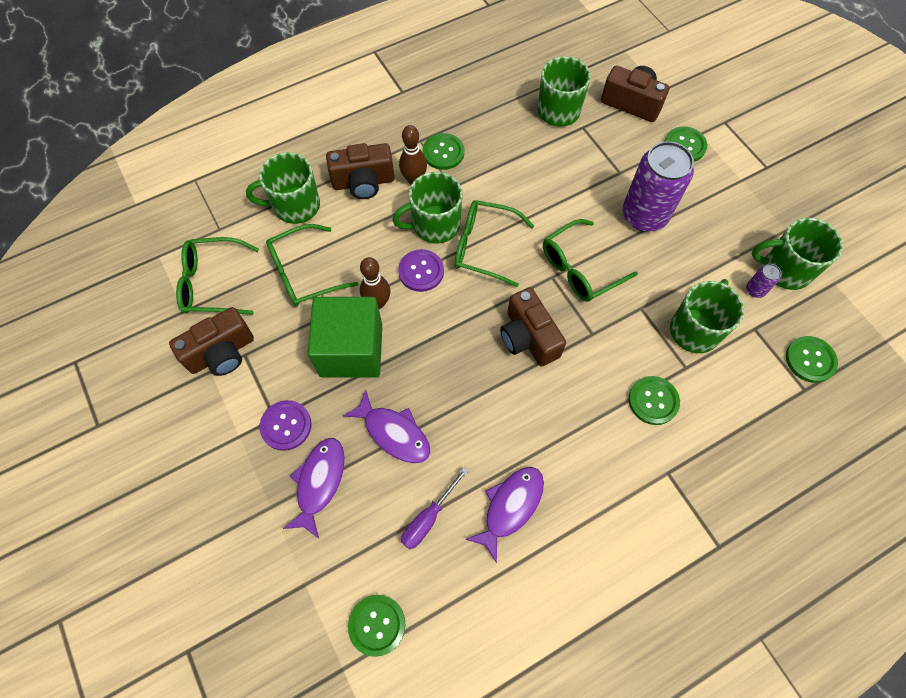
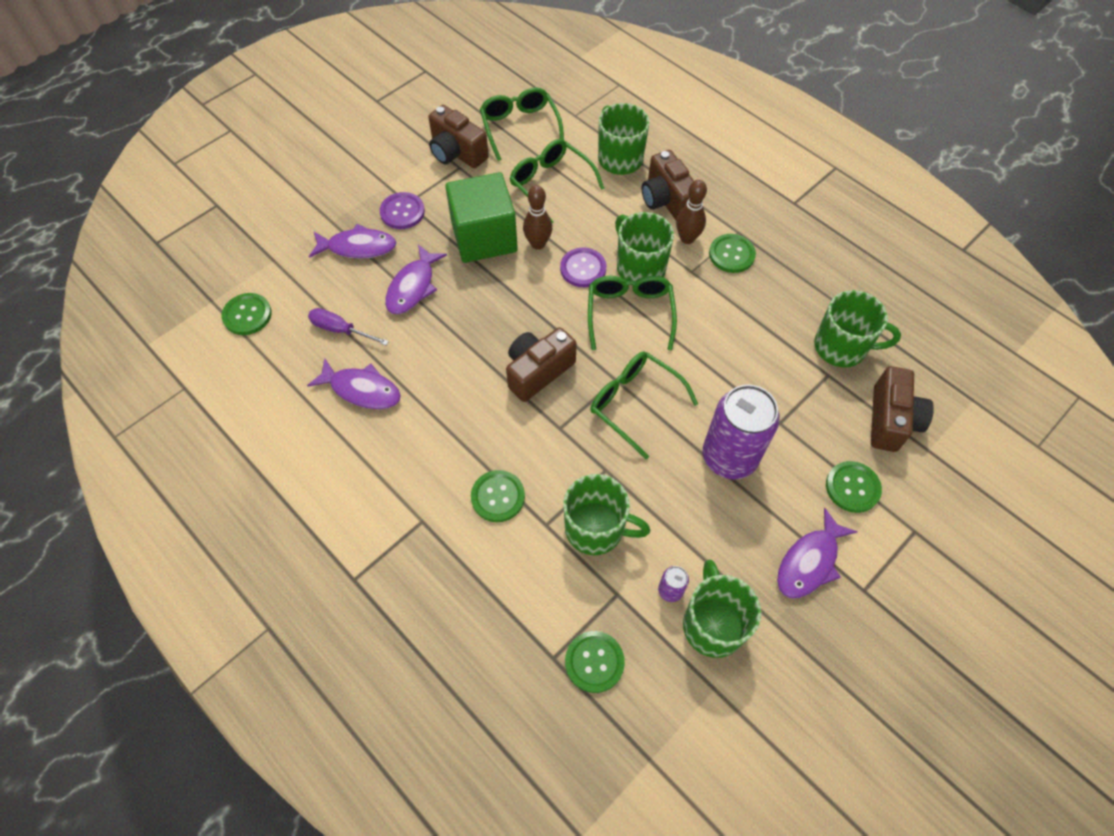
camera: 75 degrees right, 5 degrees down
none -> purple fish [777,508,858,598]

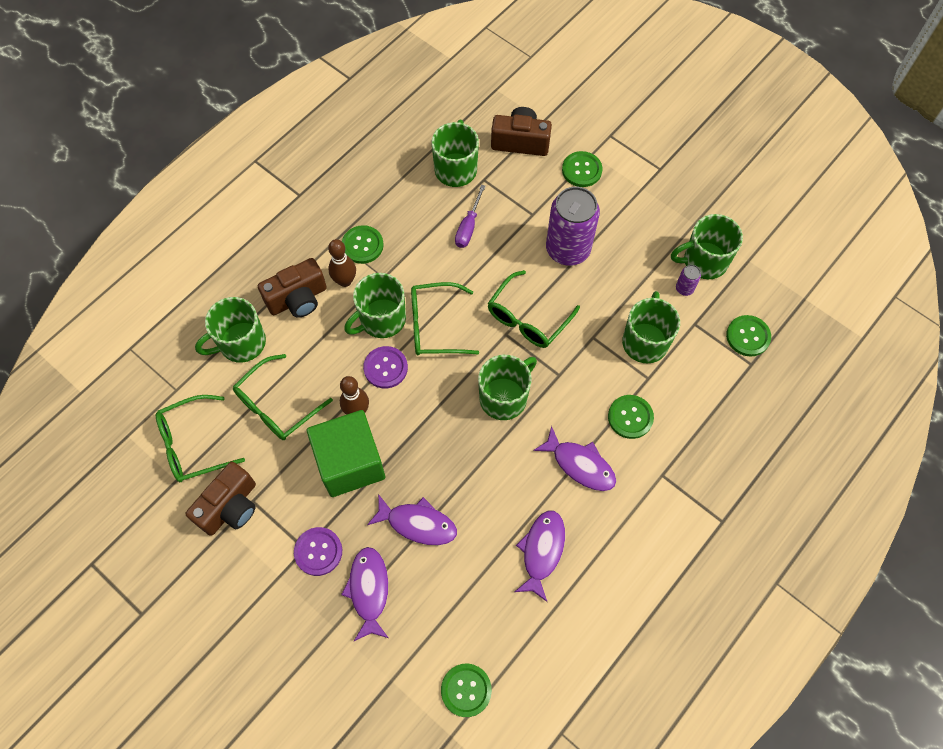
camera: 95 degrees left, 5 degrees up
purple screwdriver [308,308,389,345] -> purple screwdriver moved to [455,184,485,248]
brown camera [506,327,577,402] -> green mug [478,355,537,420]
purple fish [777,508,858,598] -> purple fish moved to [533,426,616,491]

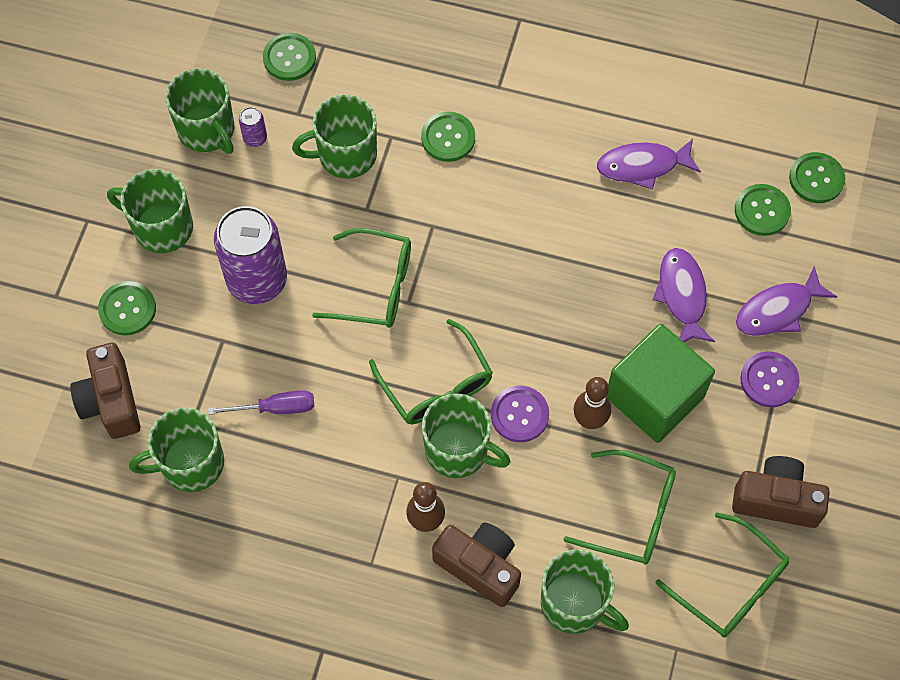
camera: 115 degrees left, 0 degrees up
green button [342,225,384,264] -> green button moved to [735,184,791,236]
green mug [478,355,537,420] -> green mug moved to [107,169,193,253]
purple fish [533,426,616,491] -> none

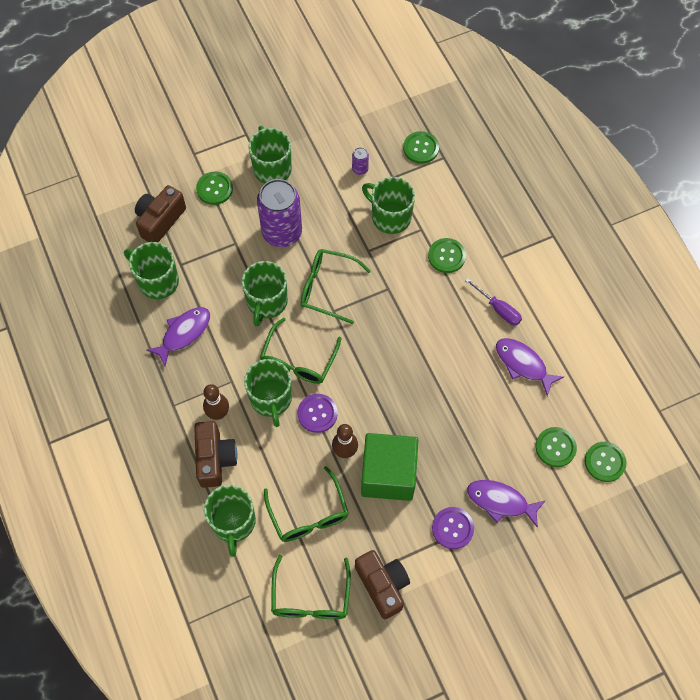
camera: 50 degrees right, 0 degrees up
green mug [166,68,234,154] -> green mug moved to [242,261,288,326]
purple screwdriver [208,390,314,415] -> purple screwdriver moved to [465,278,522,326]
green glasses [312,228,411,328] -> green glasses turned 135 degrees clockwise [300,249,371,324]
purple fish [653,248,715,342] -> purple fish moved to [146,307,210,366]

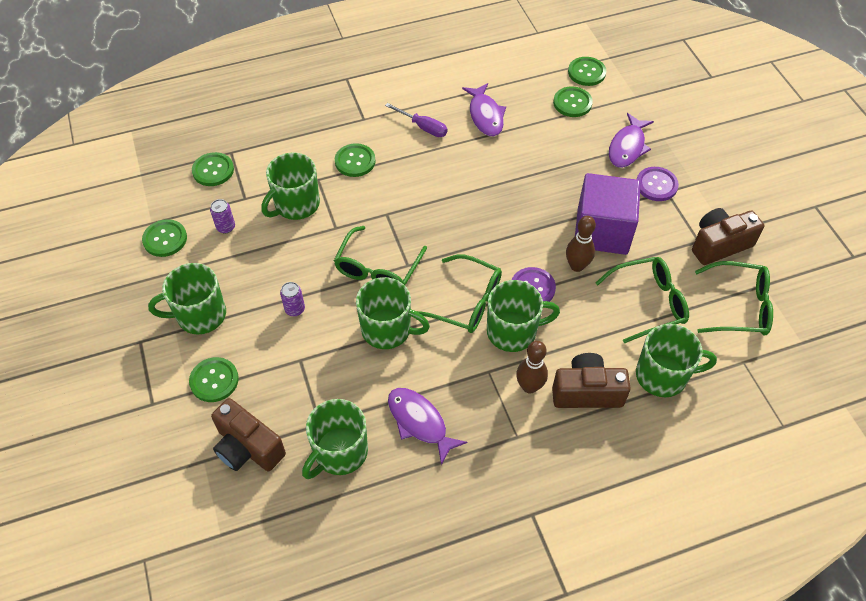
camera: 85 degrees left, 10 degrees down
purple can [257,179,302,247] -> purple can [280,282,305,316], size x0.41
green cube [361,433,418,501] -> purple cube [575,173,641,255]
purple screwdriver [465,278,522,326] -> purple screwdriver turned 75 degrees clockwise [385,103,447,137]
purple fish [496,338,564,396] -> purple fish turned 60 degrees counterclockwise [462,83,506,136]
none -> green button [142,219,187,257]

